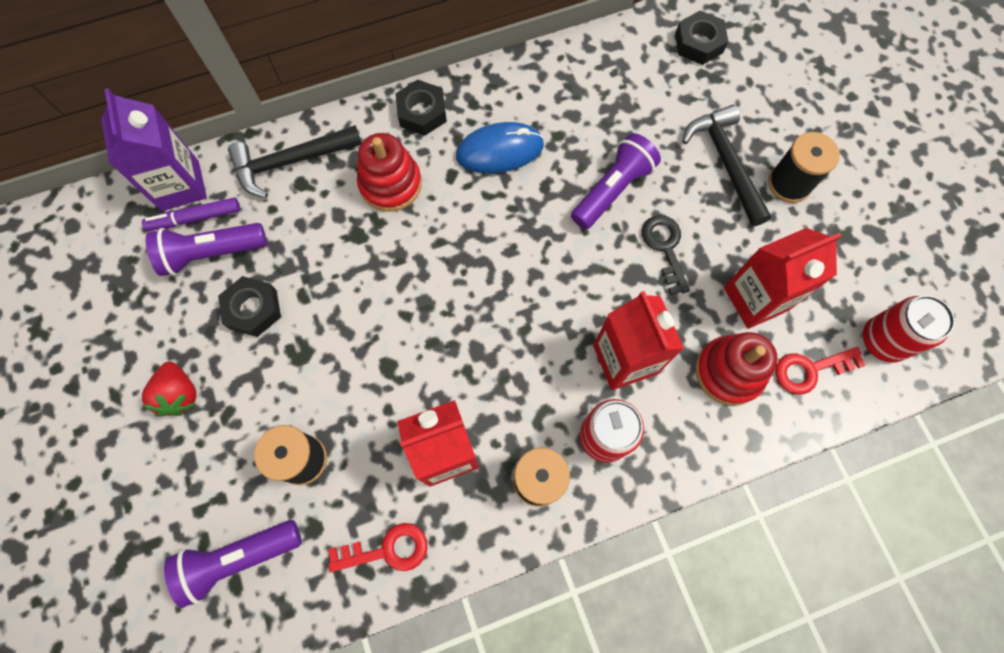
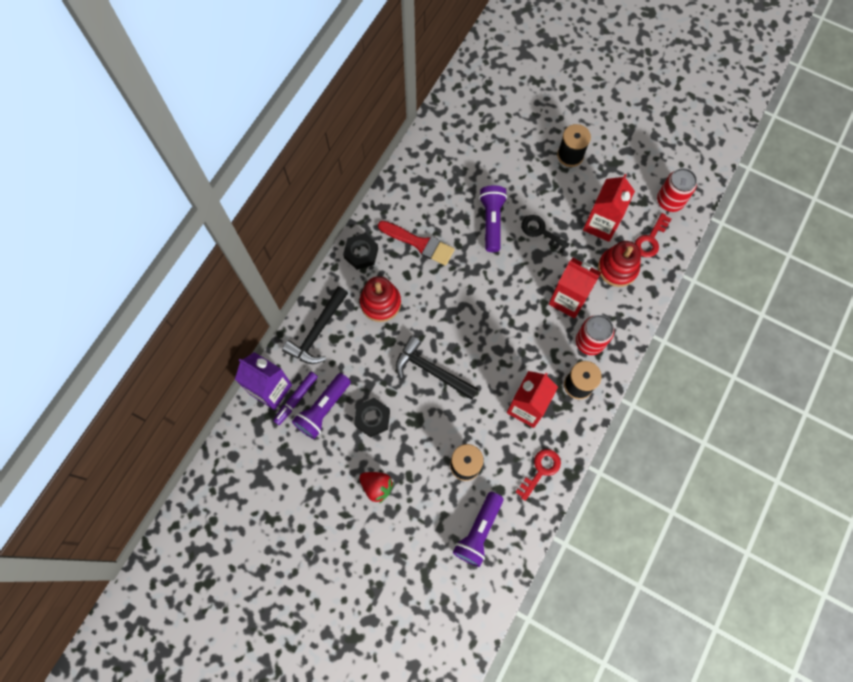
camera: 40 degrees left, 0 degrees up
blue mouse [456,122,544,173] -> red brush [378,221,455,266]
black nut [675,10,728,65] -> none
black hammer [682,105,771,226] -> black hammer moved to [396,336,478,400]

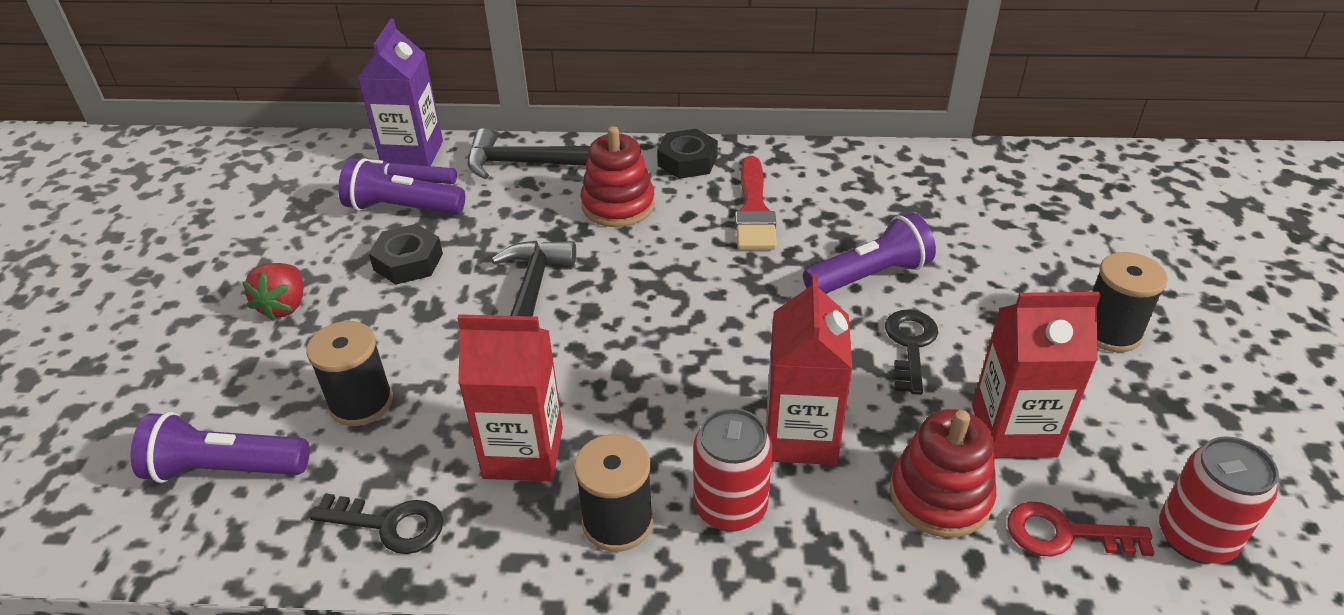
camera: 65 degrees right, 30 degrees down
red key [516,449,561,501] -> black key [310,493,443,554]

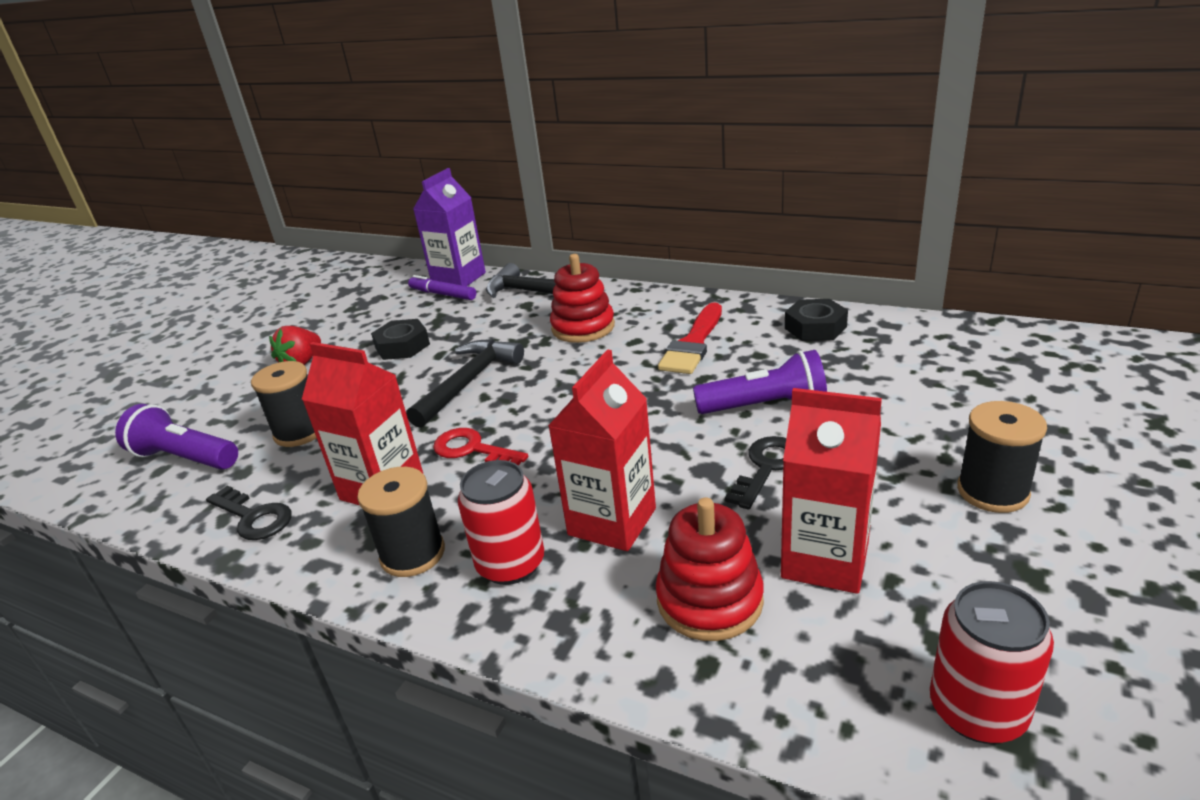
camera: 25 degrees right, 10 degrees down
purple flashlight [338,158,465,215] -> none
black nut [657,129,718,179] -> black nut moved to [785,299,848,341]
red key [1008,502,1154,557] -> red key moved to [433,428,528,465]

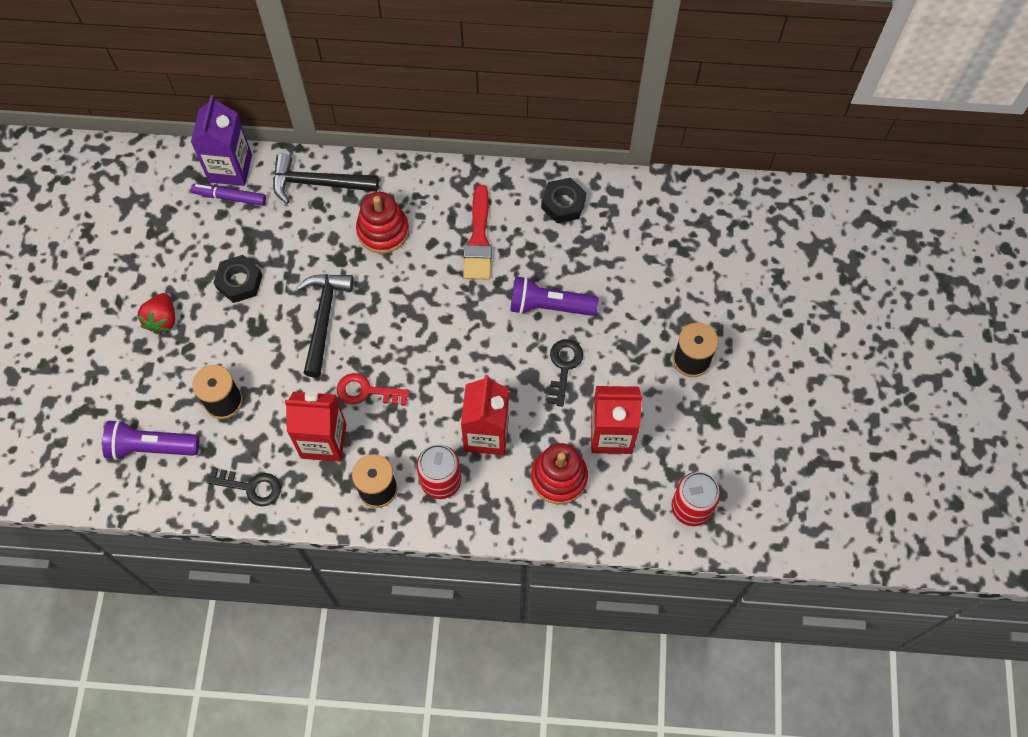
camera: 25 degrees left, 35 degrees up
purple flashlight [693,350,827,414] -> purple flashlight turned 150 degrees counterclockwise [510,276,598,316]

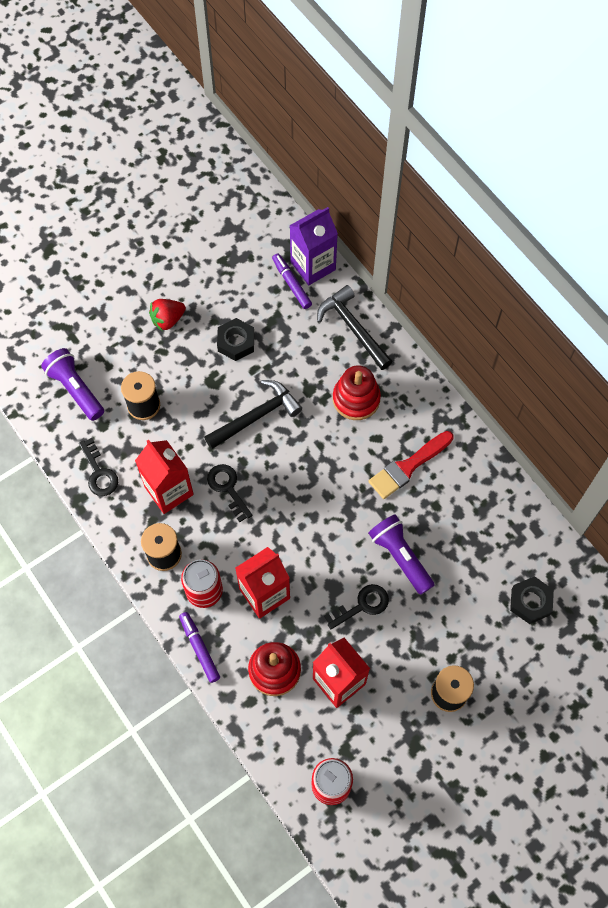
camera: 50 degrees right, 0 degrees up
red key [337,373,410,406] -> black key [207,464,252,522]
black nut [541,178,586,223] -> black nut moved to [510,576,554,624]
none -> purple marker [179,612,220,683]

